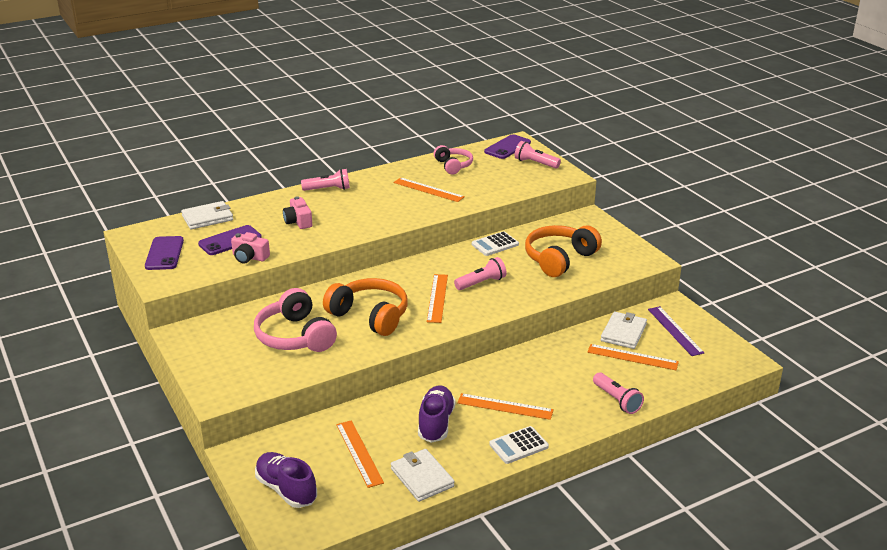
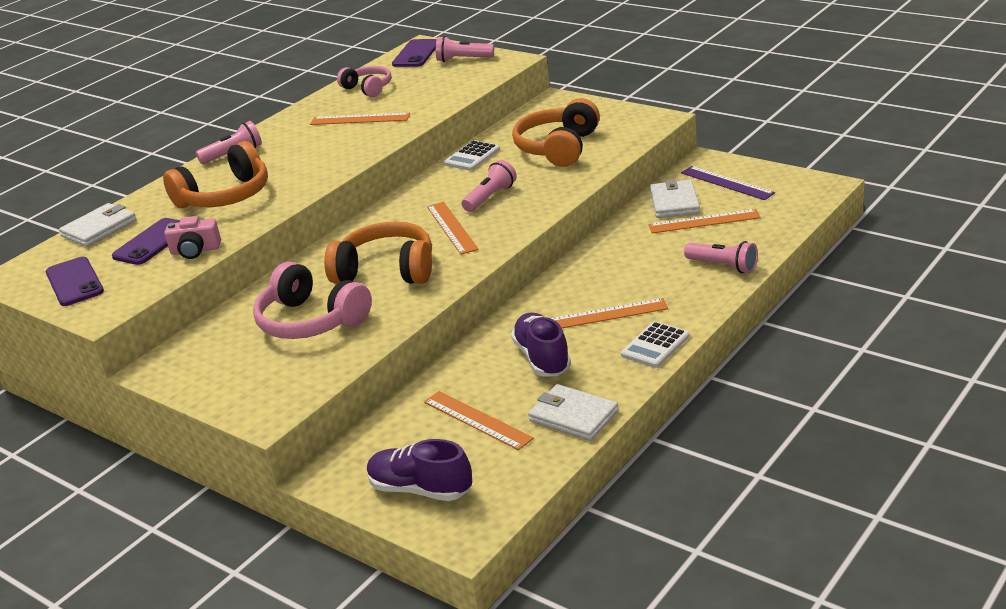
camera: 20 degrees left, 0 degrees up
pink camera [283,196,312,229] -> orange headphones [163,141,268,208]

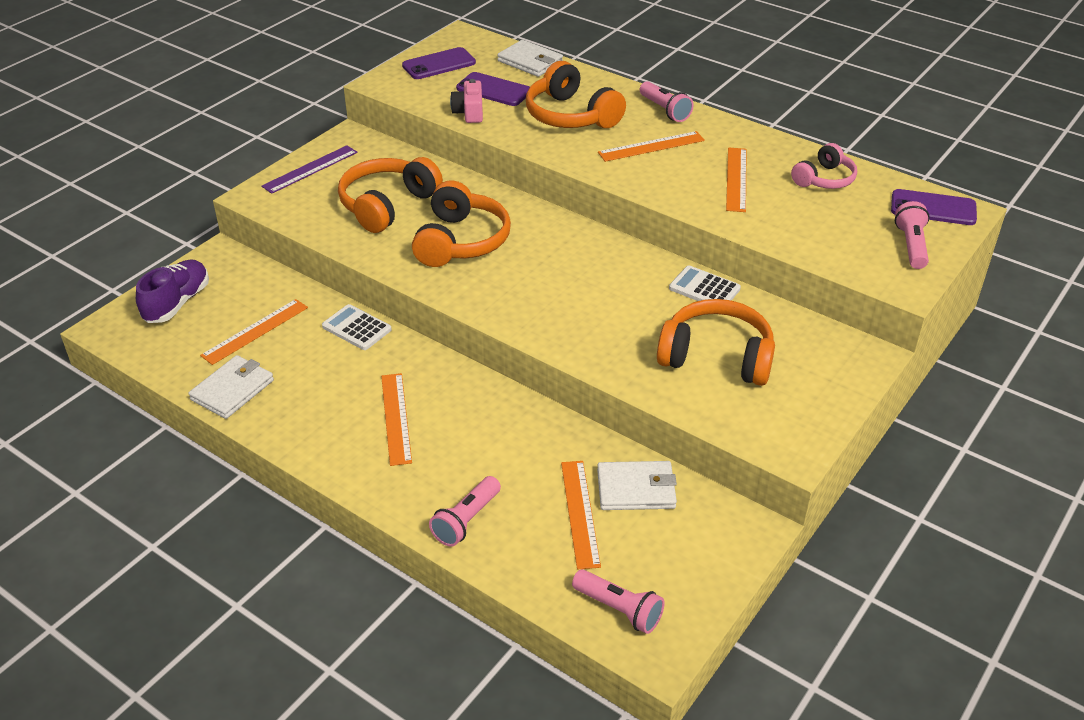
camera: 85 degrees right, 10 degrees up
pink headphones [253,261,372,339] -> orange headphones [338,157,443,233]
orange ruler [427,202,479,255] -> orange ruler moved to [598,131,705,162]
pink flashlight [462,160,517,212] -> pink flashlight moved to [572,570,665,634]
purple shoe [511,312,571,376] -> none
white calculator [621,321,690,368] -> white calculator moved to [322,304,392,350]
purple ruler [681,166,775,200] -> purple ruler moved to [261,145,358,194]

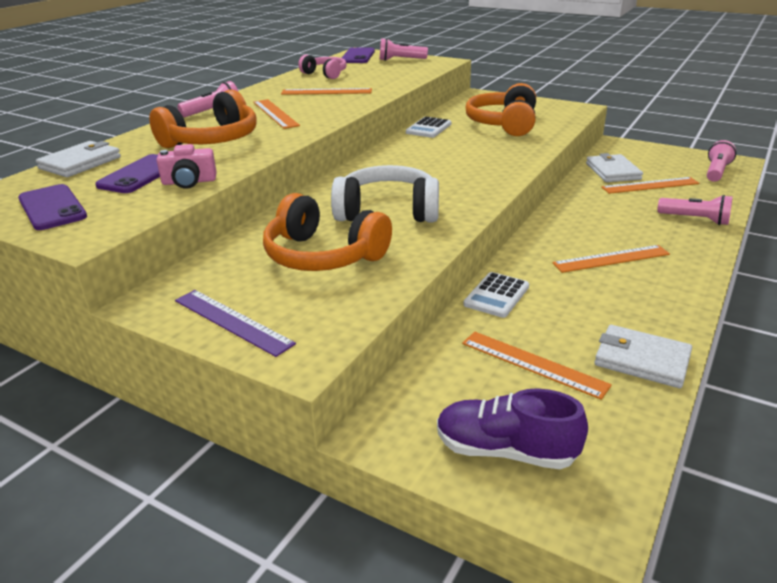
camera: 95 degrees left, 10 degrees down
orange headphones [412,181,511,267] -> white headphones [331,165,439,222]

